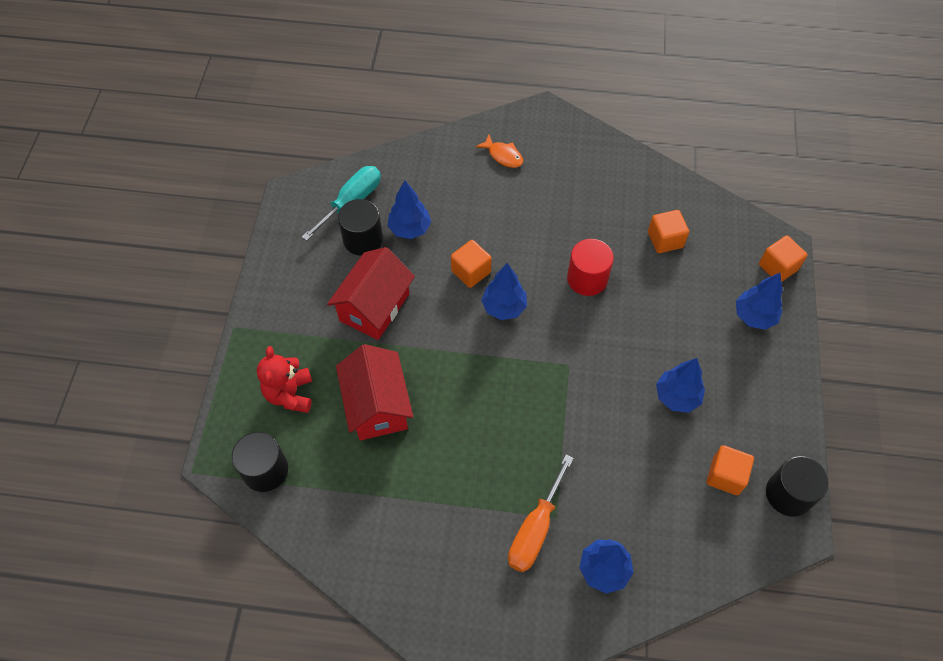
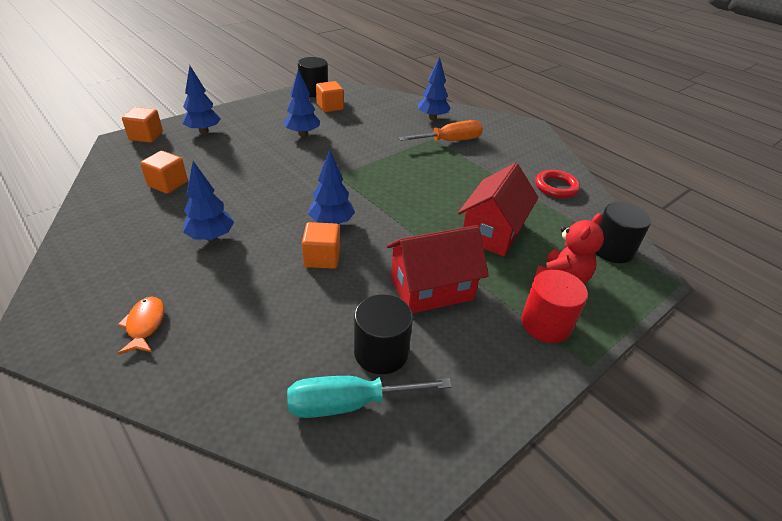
camera: 140 degrees left, 20 degrees down
blue tree [388,180,431,239] -> blue tree moved to [183,161,234,241]
red cylinder [567,239,614,296] -> red cylinder moved to [521,270,588,343]
none -> red ring [535,170,580,198]

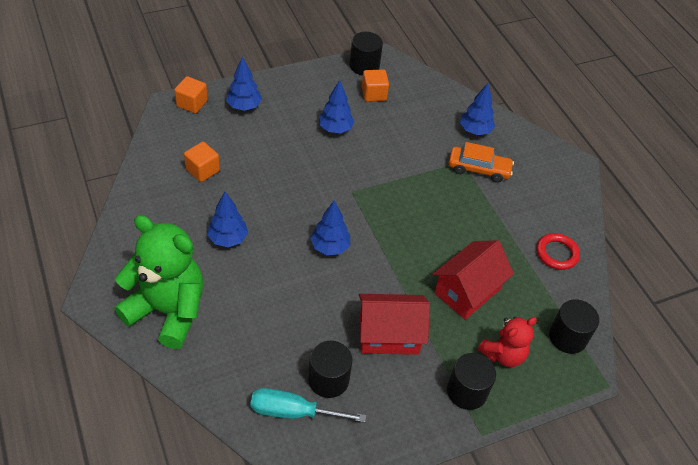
camera: 15 degrees right, 10 degrees up
orange fish [118,297,164,355] -> green teddy bear [115,215,203,349]
orange cube [302,222,340,269] -> none
orange screwdriver [398,120,483,141] -> orange car [448,142,514,183]
red cylinder [521,270,588,343] -> black cylinder [447,353,496,410]

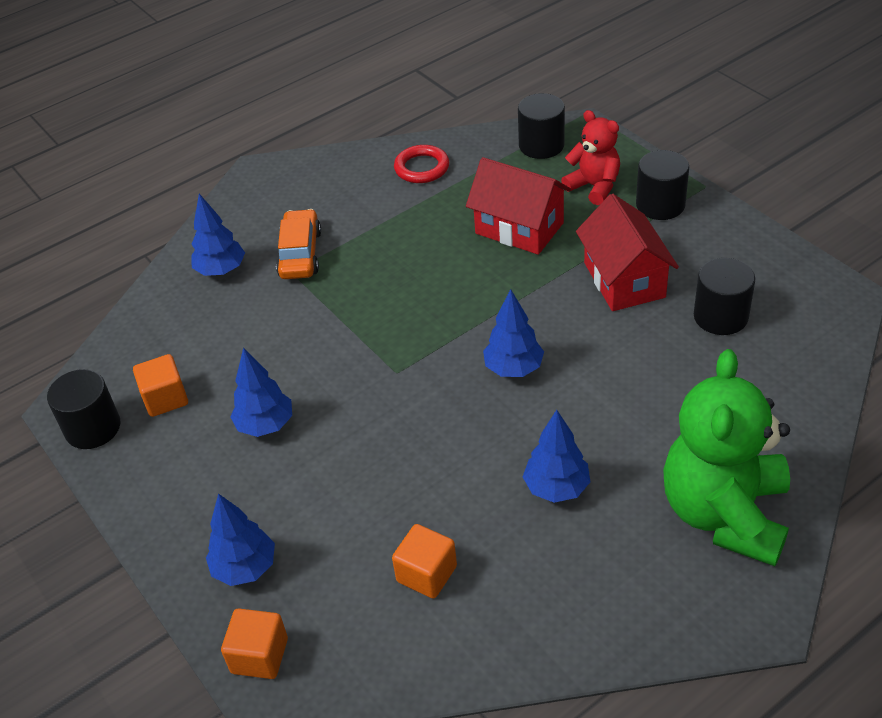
camera: 95 degrees left, 5 degrees down
turquoise screwdriver [250,388,366,422] -> none

